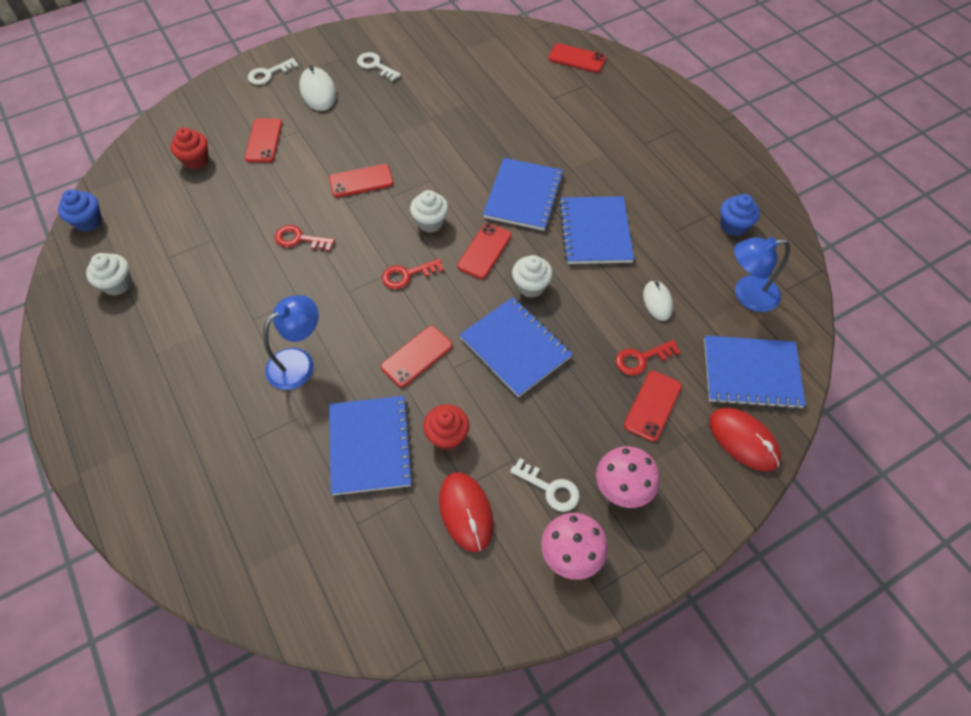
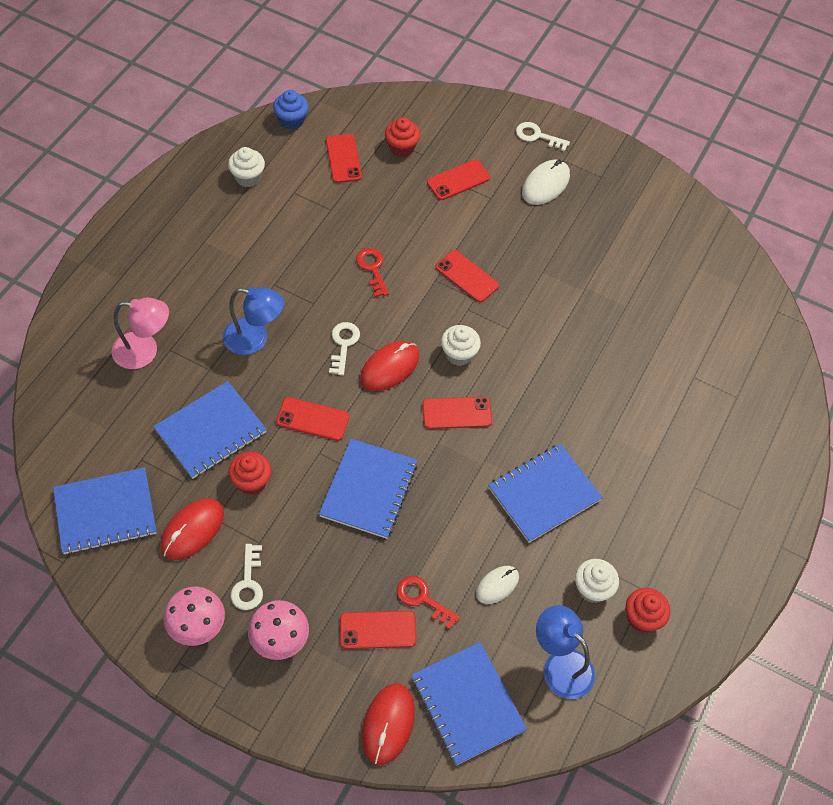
camera: 55 degrees right, 0 degrees up
white key [357,52,401,81] -> white key moved to [329,322,360,376]
red key [382,259,444,289] -> red mouse [360,341,419,391]
blue notebook [483,158,564,231] -> blue notebook moved to [53,467,156,555]
white cupcake [512,255,553,298] -> white cupcake moved to [575,559,619,603]
red phone [548,43,606,73] -> red phone moved to [326,134,362,183]
blue cupcake [720,194,760,236] -> red cupcake [626,588,670,633]
none -> pink lamp [112,297,169,369]

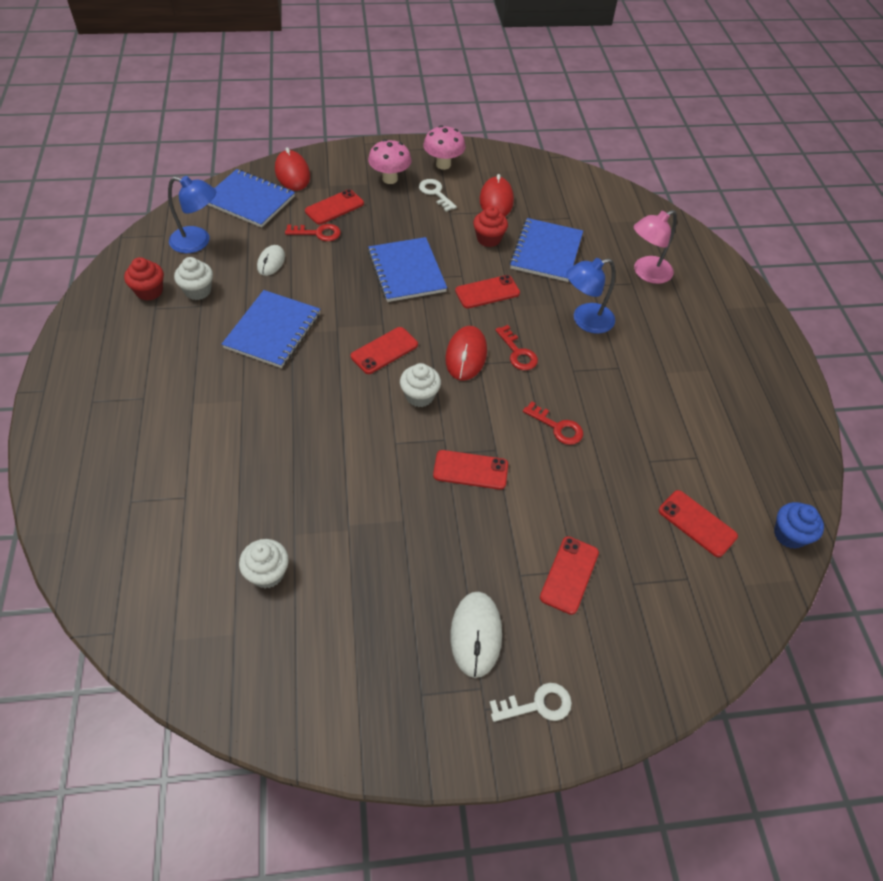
camera: 145 degrees right, 5 degrees down
blue notebook [53,467,156,555] -> none
white cupcake [228,147,265,187] -> white cupcake moved to [239,539,289,588]
white key [329,322,360,376] -> red key [495,325,538,370]
red cupcake [385,117,420,157] -> none

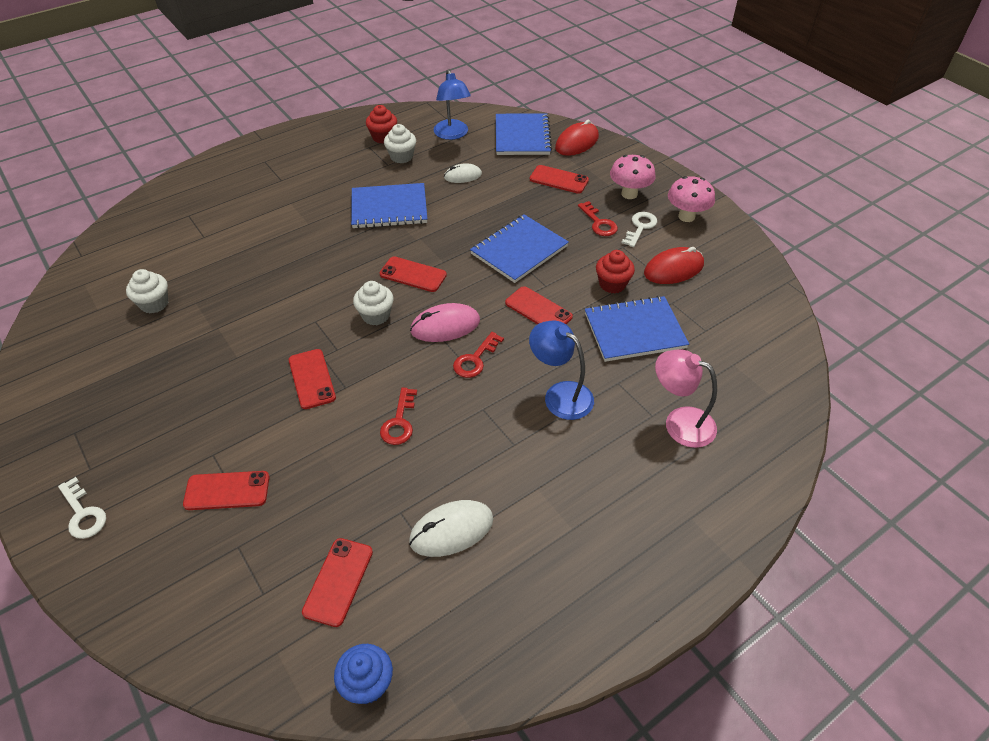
camera: 65 degrees right, 5 degrees down
red key [285,224,341,241] -> red key moved to [578,201,618,236]
red mouse [445,326,487,380] -> pink mouse [410,303,480,342]
white mouse [450,591,502,678] -> white mouse moved to [409,500,493,557]

